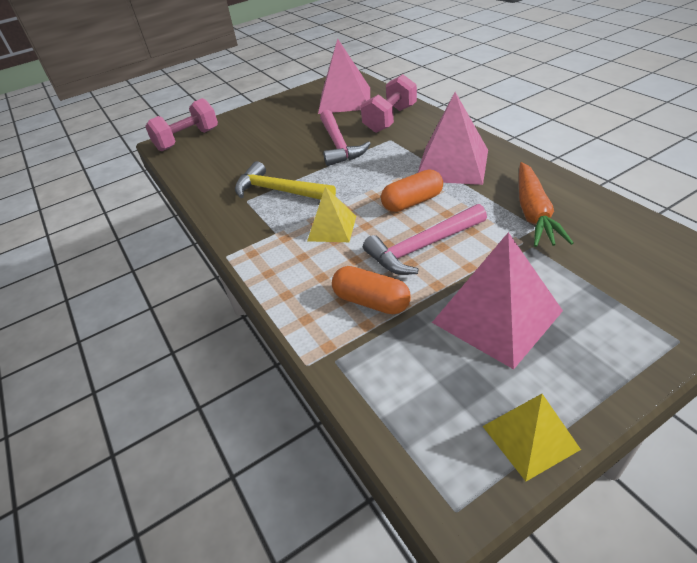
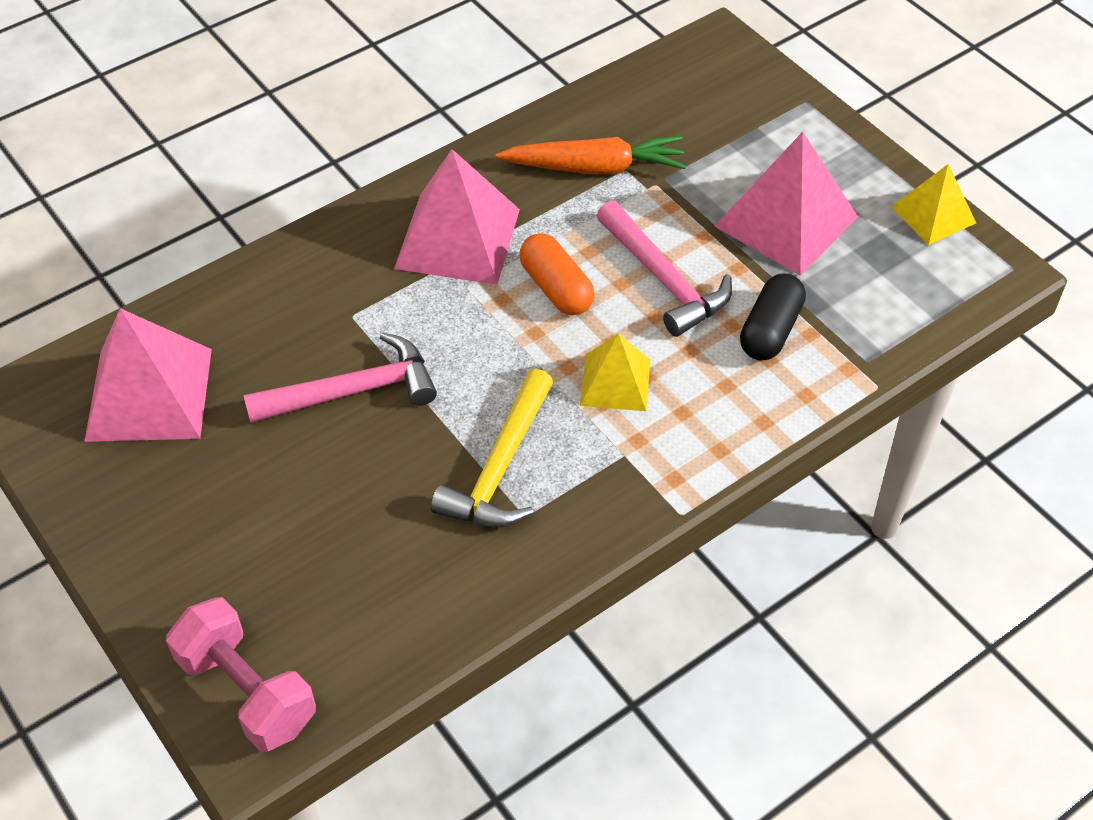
camera: 100 degrees left, 10 degrees up
orange capsule [332,266,411,314] -> black capsule [740,274,806,360]
pink dumbbell [361,74,417,133] -> none

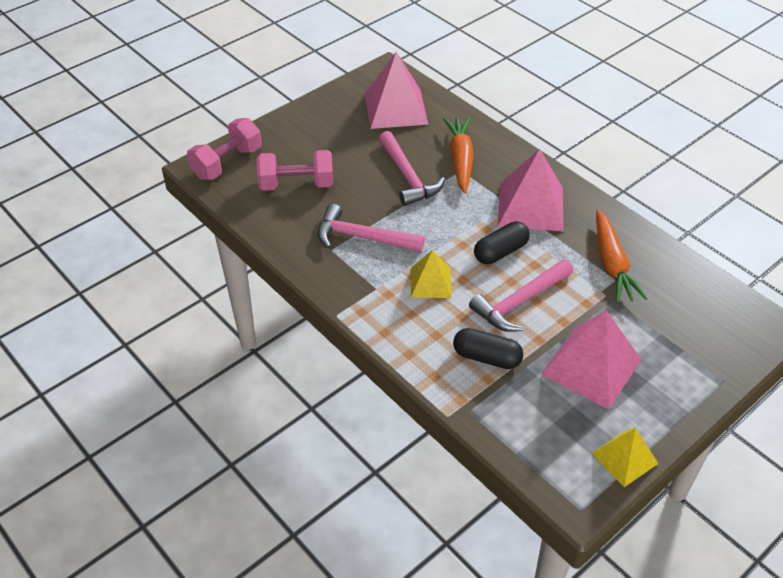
camera: 85 degrees right, 5 degrees down
yellow hammer [431,369,554,527] -> pink hammer [318,204,425,252]
orange capsule [519,233,595,315] -> black capsule [474,221,530,264]
none -> pink dumbbell [256,150,333,191]
none -> orange carrot [443,117,474,193]

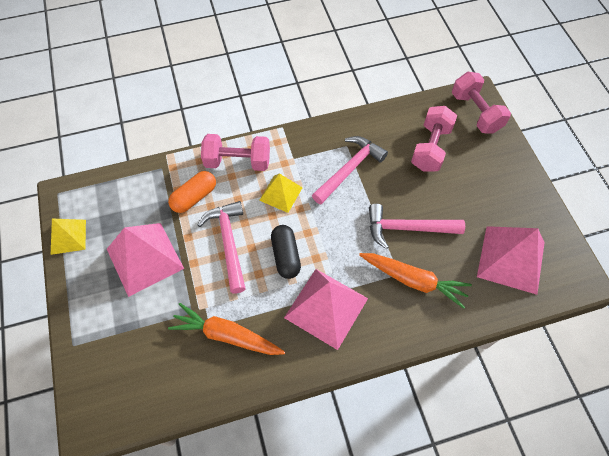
camera: 115 degrees right, 15 degrees up
black capsule [453,328,523,369] -> orange capsule [168,171,216,213]
none -> pink dumbbell [201,134,270,171]

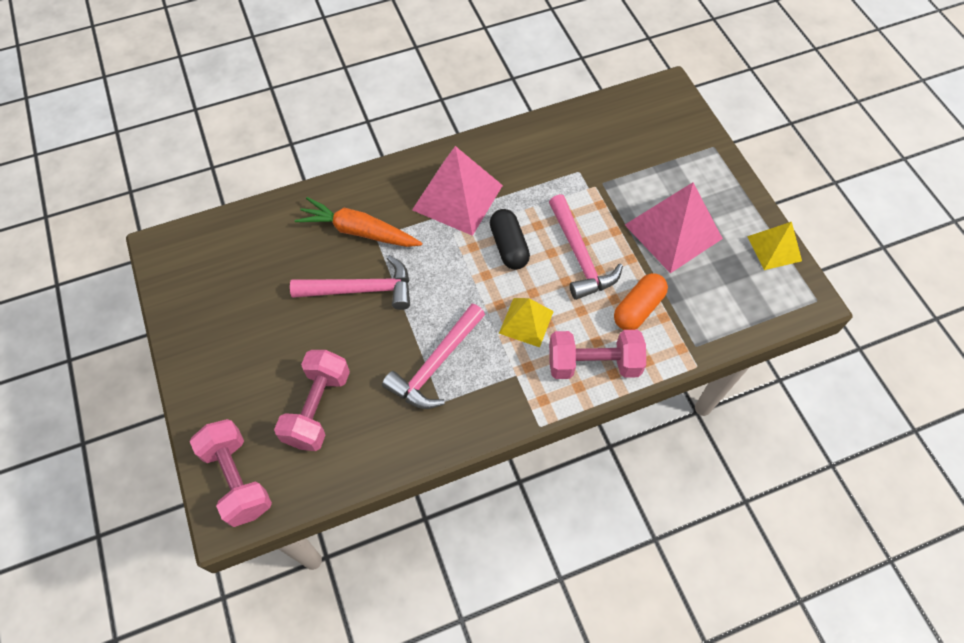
camera: 175 degrees right, 0 degrees up
orange carrot [168,303,285,355] -> none
pink pyramid [477,226,545,295] -> none

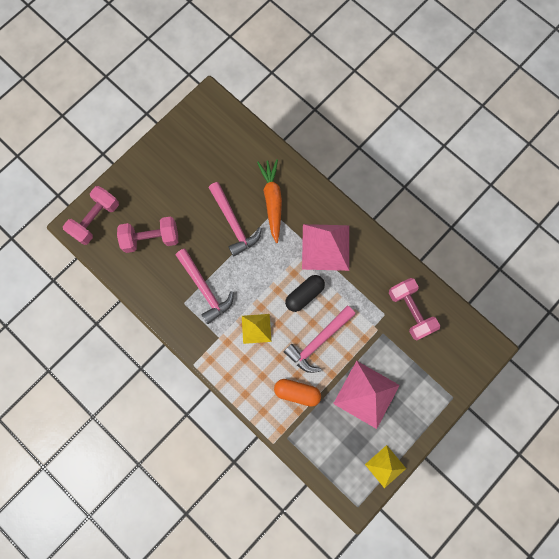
camera: 65 degrees right, 15 degrees up
pink hammer [382,304,485,409] -> pink hammer turned 135 degrees counterclockwise [176,249,234,324]
pink dumbbell [549,330,646,379] -> pink dumbbell moved to [389,278,440,340]

